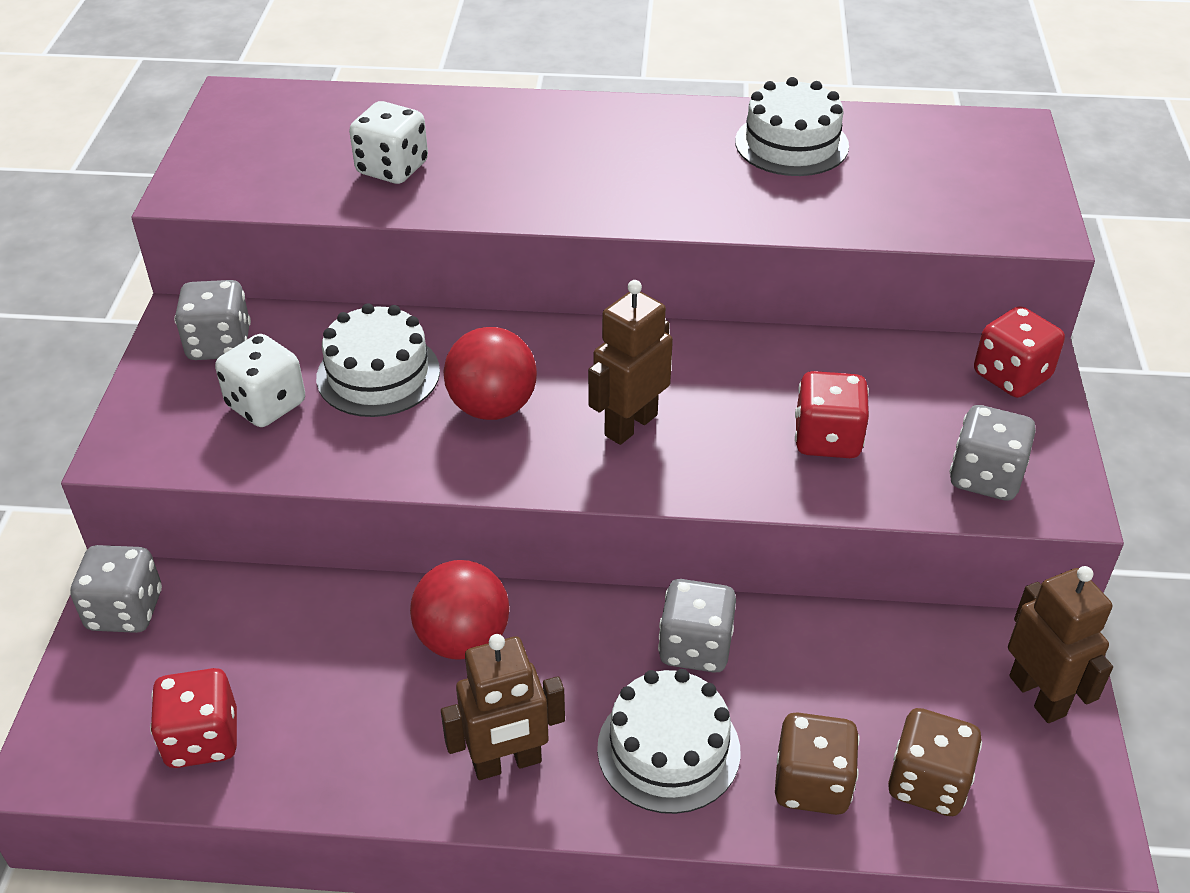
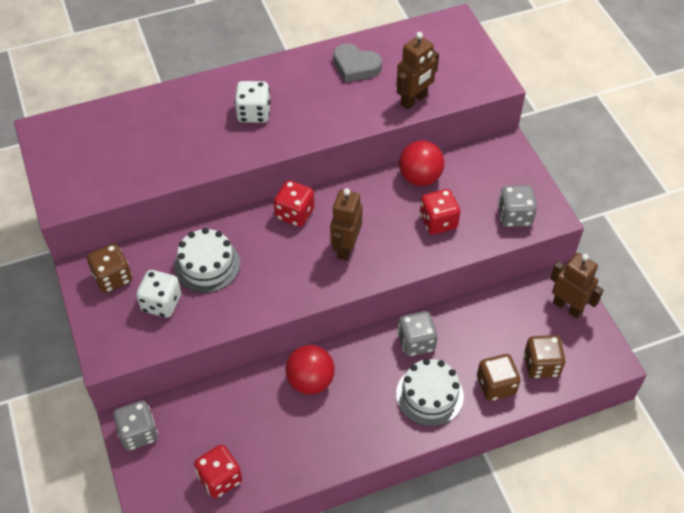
camera: 25 degrees left, 10 degrees up
grey dice [174,280,251,360] -> brown dice [87,244,132,293]
white dice [349,101,428,184] -> white dice moved to [234,81,271,123]
brown robot [441,634,565,780] -> brown robot moved to [396,32,439,110]
red ball [443,327,537,420] -> red ball moved to [399,140,445,186]
white cake [735,77,849,176] -> grey heart [333,43,382,82]
red dice [974,306,1065,398] -> red dice moved to [274,180,314,227]

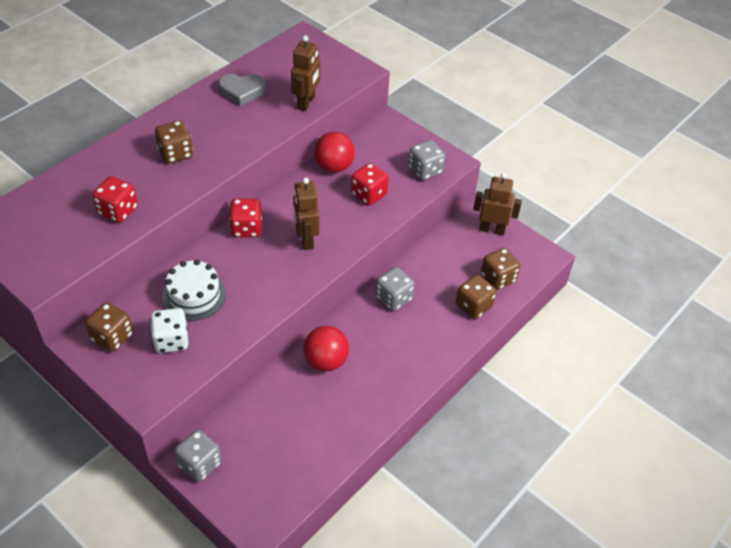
camera: 30 degrees left, 5 degrees down
red dice [194,445,242,498] -> red dice moved to [92,176,138,223]
white dice [234,81,271,123] -> brown dice [155,121,193,163]
white cake [396,358,464,426] -> none

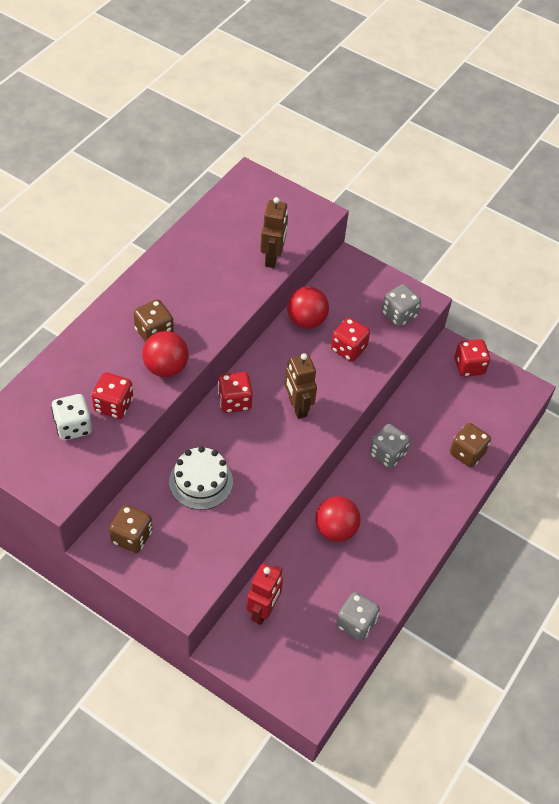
camera: 10 degrees left, 5 degrees up
white dice [150,308,188,353] -> white dice moved to [51,394,92,440]
grey dice [174,430,221,482] -> grey dice moved to [336,592,380,641]
grey heart [218,74,266,106] -> none
brown robot [473,173,522,235] -> red dice [454,339,490,377]
brown dice [481,248,520,290] -> none
none -> red ball [142,331,189,377]
none -> red robot [246,563,283,625]

